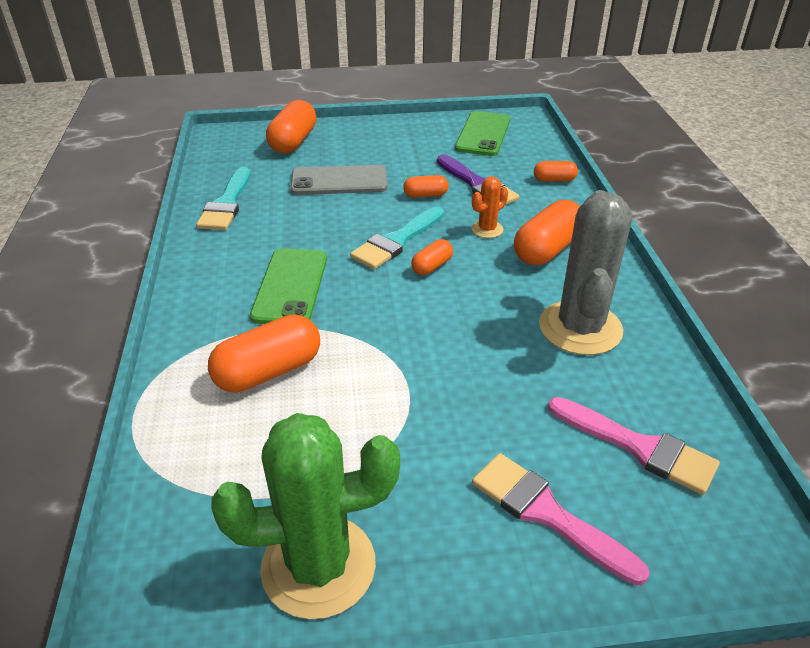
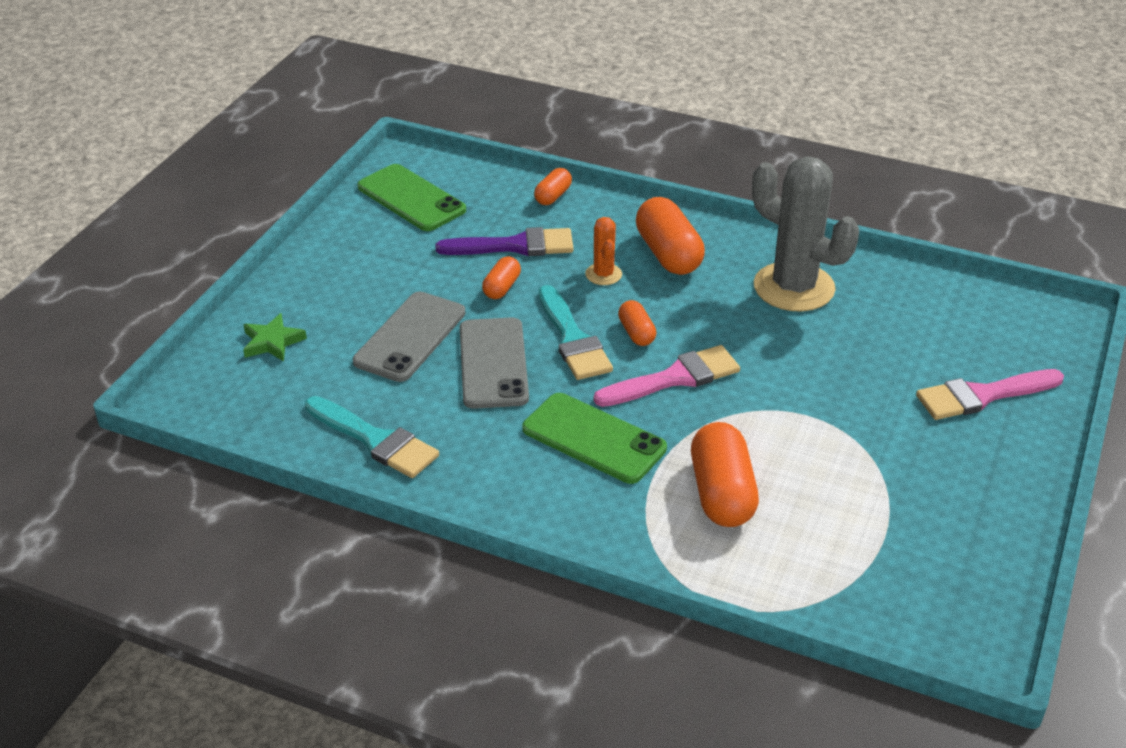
camera: 60 degrees left, 0 degrees up
green cactus [211,413,400,619] -> none
orange capsule [266,100,316,153] -> green star [243,313,307,362]
pink brush [548,397,720,495] -> pink brush moved to [594,345,740,407]
none -> grey phone [460,317,529,409]

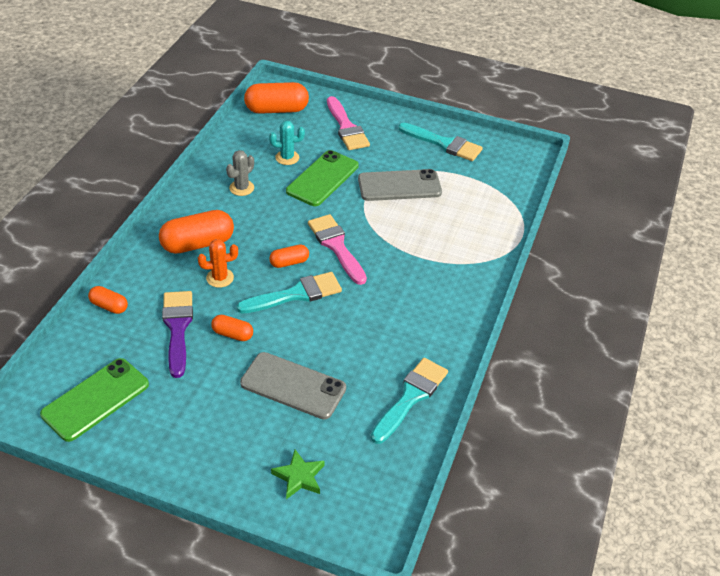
camera: 95 degrees left, 5 degrees up
grey phone [460,317,529,409] -> grey phone moved to [358,169,442,201]
green phone [522,393,667,484] -> green phone moved to [286,150,359,206]
orange capsule [691,422,759,527] -> orange capsule moved to [244,82,309,114]
grey cactus [752,157,859,312] -> grey cactus [226,150,254,196], size x0.46
none -> turquoise cactus [269,121,305,165]
none -> turquoise brush [398,123,483,161]

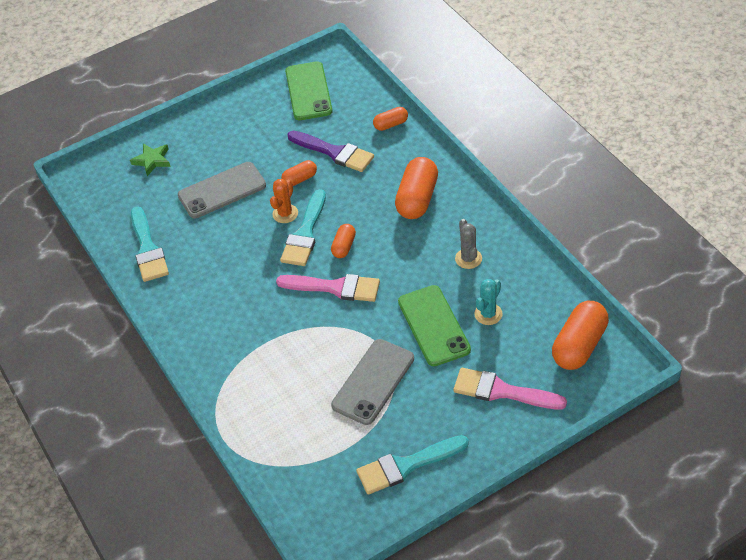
camera: 135 degrees right, 5 degrees up
orange cactus [198,239,238,288] -> orange cactus moved to [270,179,298,223]

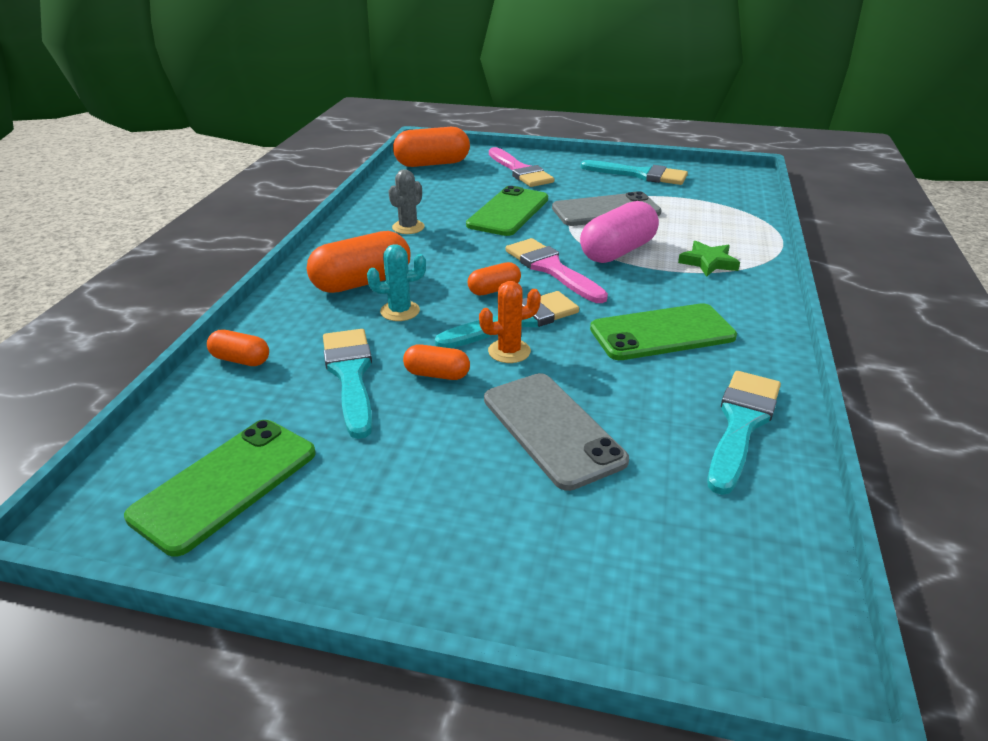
camera: 140 degrees left, 15 degrees down
green star [130,143,171,176] -> green star moved to [678,241,740,277]
grey phone [178,162,266,218] -> grey phone turned 45 degrees clockwise [484,373,629,491]
purple brush [287,131,374,172] -> turquoise brush [323,329,373,439]
turquoise cactus [474,279,503,325] -> turquoise cactus moved to [367,244,426,321]
none -> pink capsule [580,201,659,263]
none -> green phone [590,303,737,360]

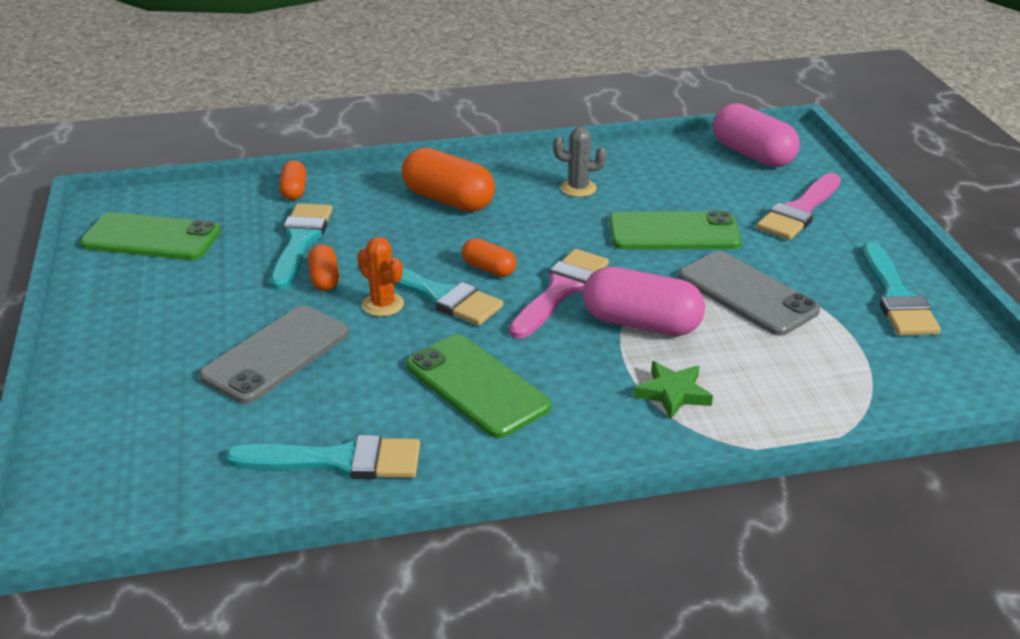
camera: 65 degrees right, 0 degrees up
turquoise brush [323,329,373,439] -> turquoise brush turned 45 degrees counterclockwise [270,203,333,290]
turquoise cactus [367,244,426,321] -> none
orange capsule [393,127,470,167] -> pink capsule [713,103,800,167]

